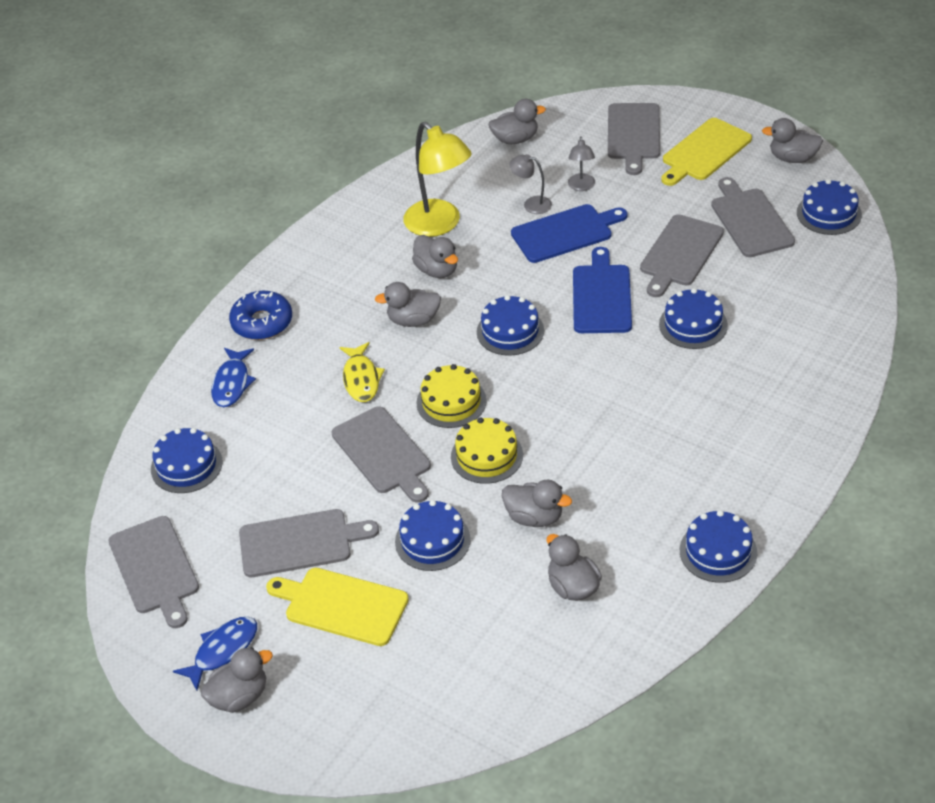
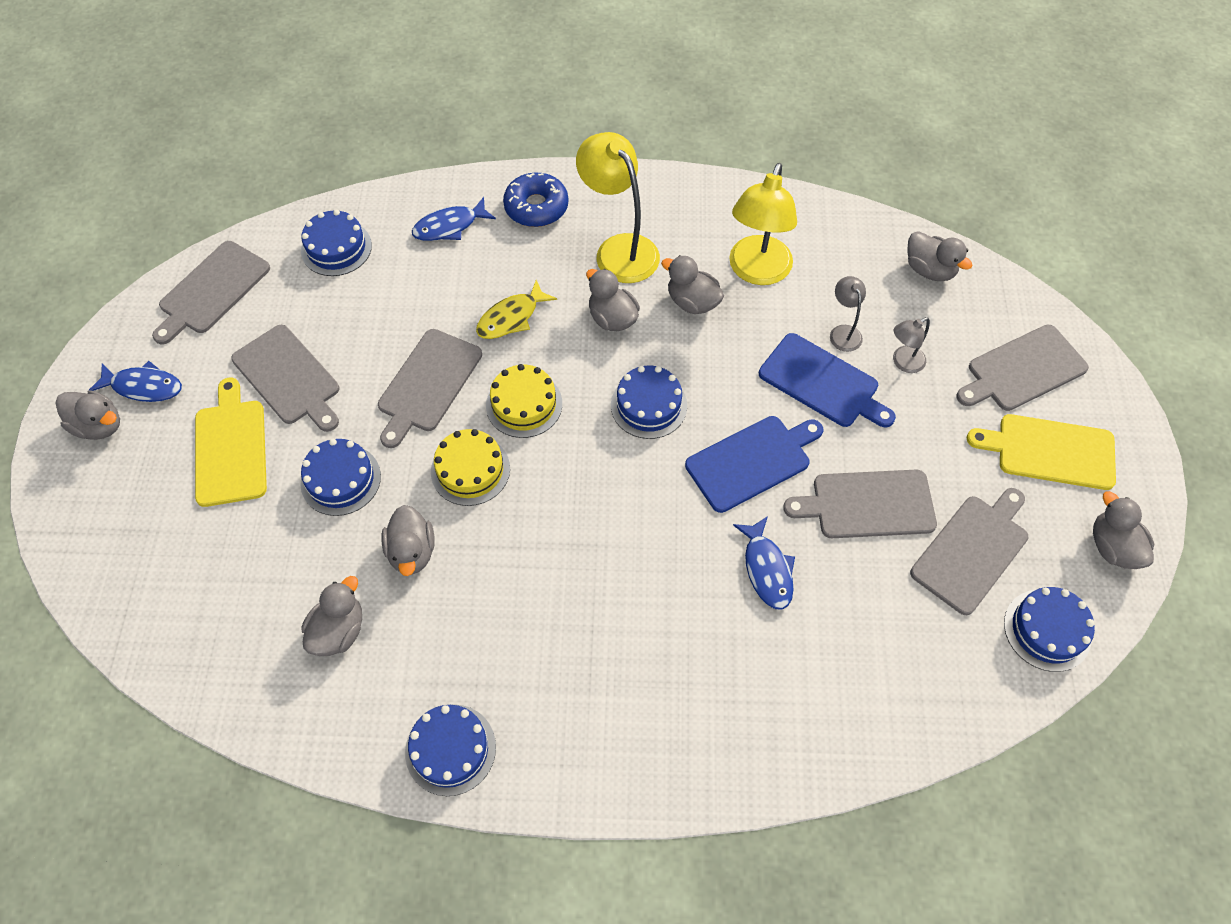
camera: 55 degrees right, 15 degrees up
grey duck [412,235,458,278] -> grey duck turned 105 degrees clockwise [661,255,724,314]
blue cake [659,288,728,349] -> blue fish [733,516,795,610]
none -> yellow lamp [576,132,660,283]

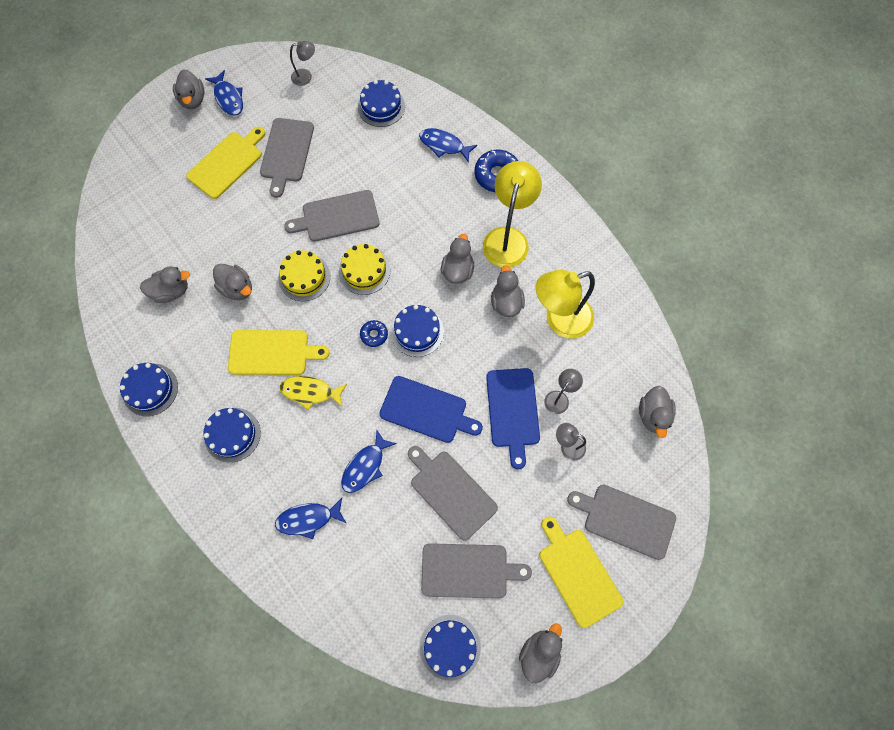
camera: 50 degrees right, 10 degrees up
grey cutting board [152,241,270,344] -> grey lamp [290,41,315,86]
blue cake [300,439,381,516] -> blue cake moved to [203,408,261,463]
grey duck [381,505,435,576] -> grey duck turned 90 degrees counterclockwise [213,264,252,300]
yellow fish [476,280,557,339] -> yellow fish moved to [280,376,347,410]
none -> yellow cutting board [228,330,330,375]
none -> blue fish [275,498,346,539]
none -> blue donut [360,320,388,347]

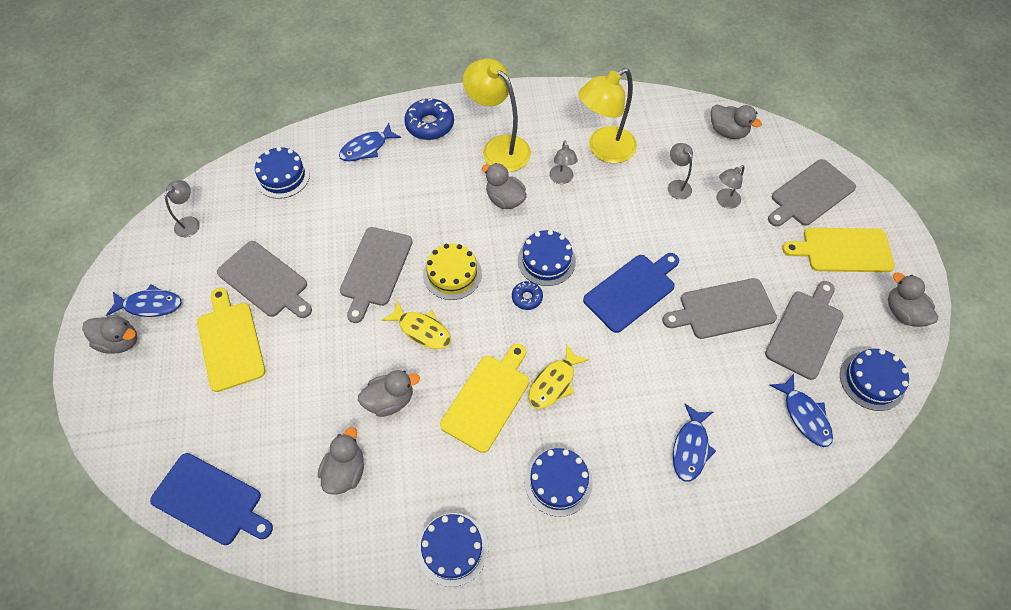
camera: 60 degrees left, 10 degrees down
yellow cake [278,250,330,301] -> yellow fish [382,300,451,349]
blue fish [341,429,397,493] -> blue fish moved to [770,374,833,447]
blue cutting board [486,368,540,470] -> blue cutting board moved to [150,453,273,545]
grey duck [491,265,525,317] -> grey lamp [549,140,578,184]
yellow lamp [536,270,595,339] -> yellow lamp turned 45 degrees clockwise [578,68,637,163]

